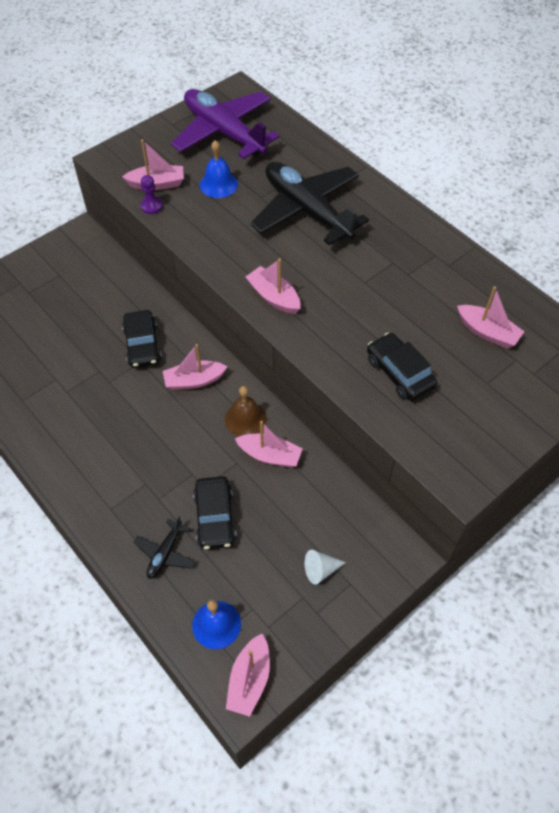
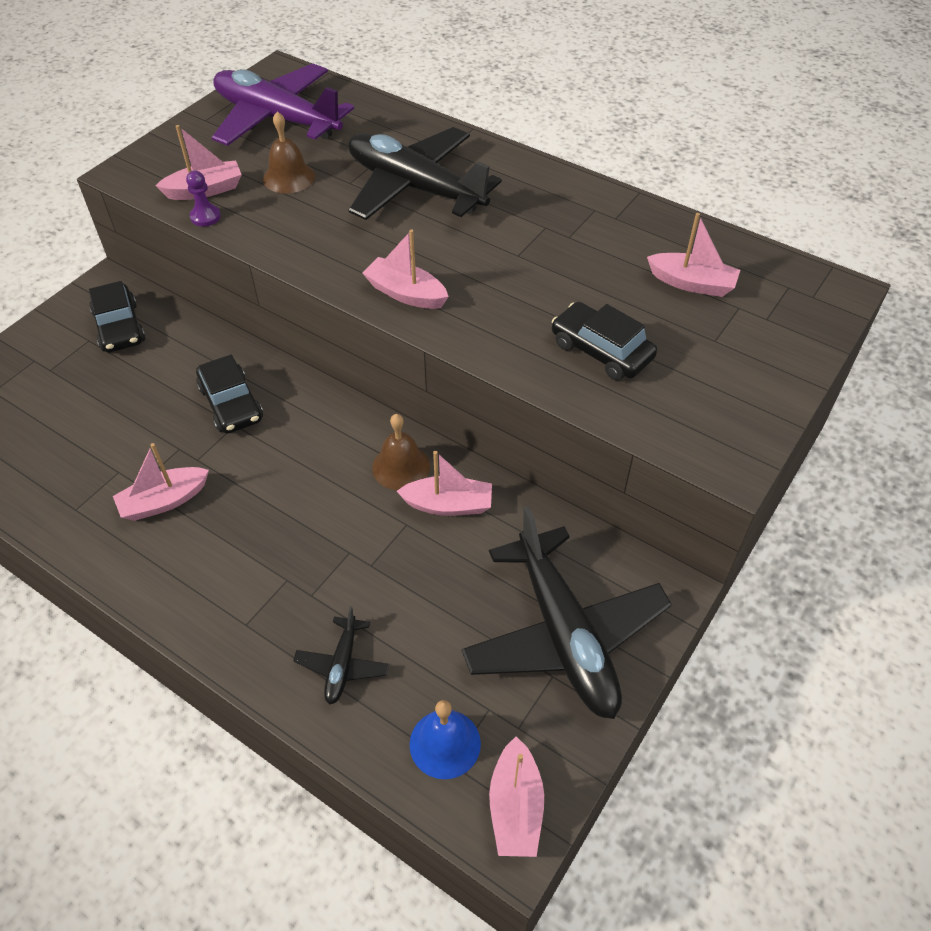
camera: 15 degrees left, 5 degrees down
pink boat [163,344,228,390] -> pink boat moved to [113,443,209,521]
black car [193,476,237,550] -> black car moved to [89,281,145,352]
blue bell [200,140,238,198] -> brown bell [263,111,315,193]
white cone [305,550,346,584] -> black plane [462,506,672,719]

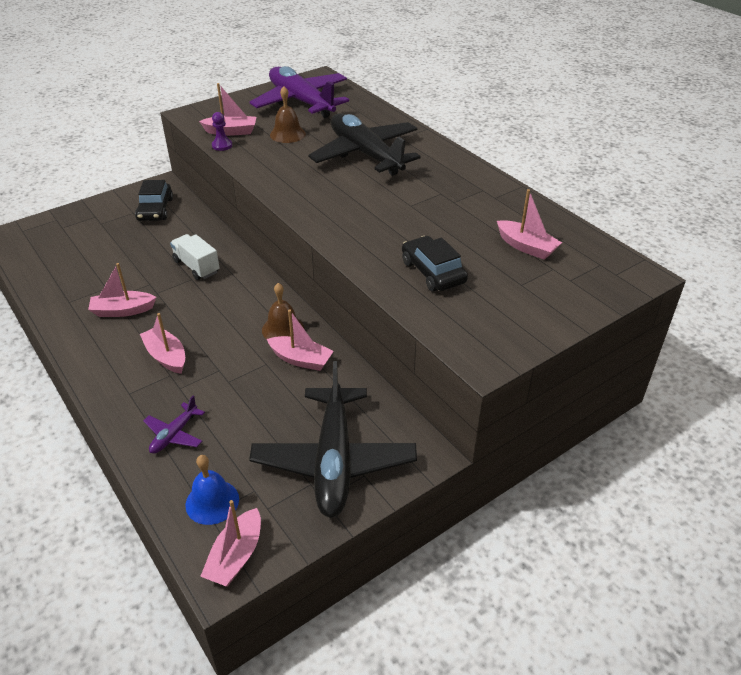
camera: 20 degrees right, 10 degrees down
black car [196,355,263,434] -> white truck [170,234,220,280]
black plane [293,606,389,704] -> purple plane [143,396,205,454]
pink boat [363,229,449,309] -> pink boat moved to [140,313,185,374]

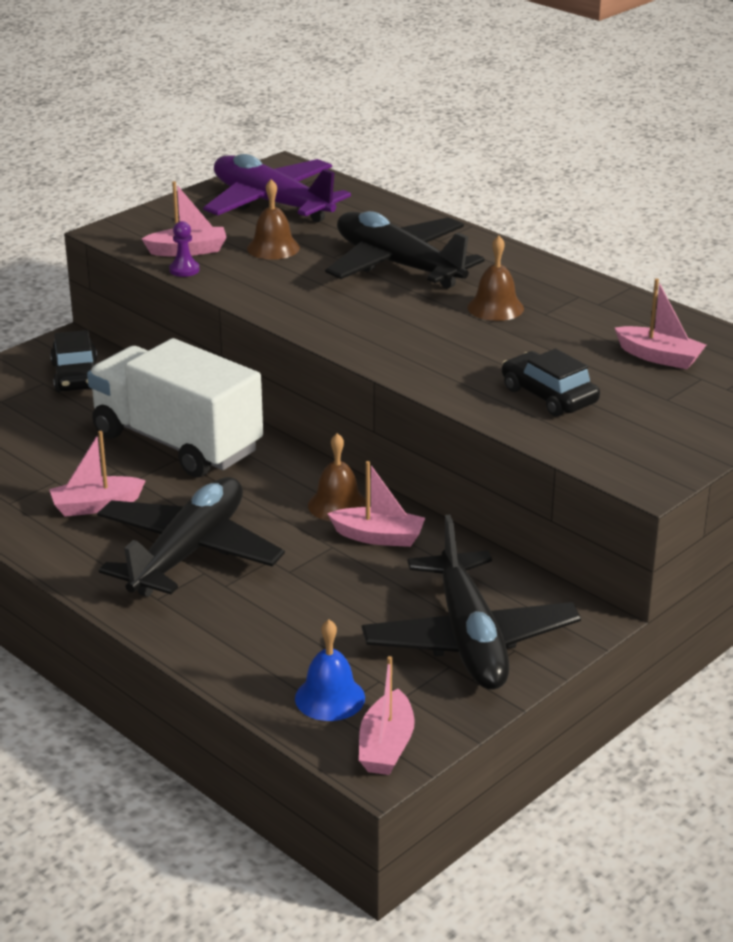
camera: 10 degrees left, 10 degrees down
pink boat [140,313,185,374] -> black plane [97,477,285,597]
purple plane [143,396,205,454] -> none
white truck [170,234,220,280] -> white truck [87,338,263,478], size x2.15
none -> brown bell [467,236,524,321]

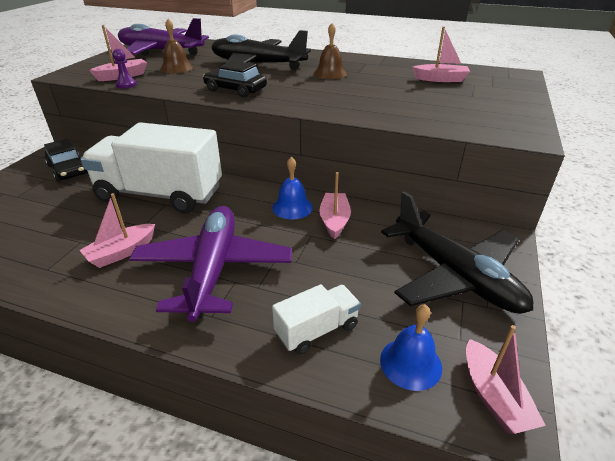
camera: 25 degrees left, 5 degrees up
black plane [97,477,285,597] -> purple plane [129,206,292,322]
brown bell [308,433,366,522] -> blue bell [272,157,313,219]
pink boat [327,461,425,547] -> pink boat turned 75 degrees counterclockwise [319,172,351,239]
black car [502,349,600,416] -> black car moved to [203,61,267,98]
none -> white truck [272,284,361,355]

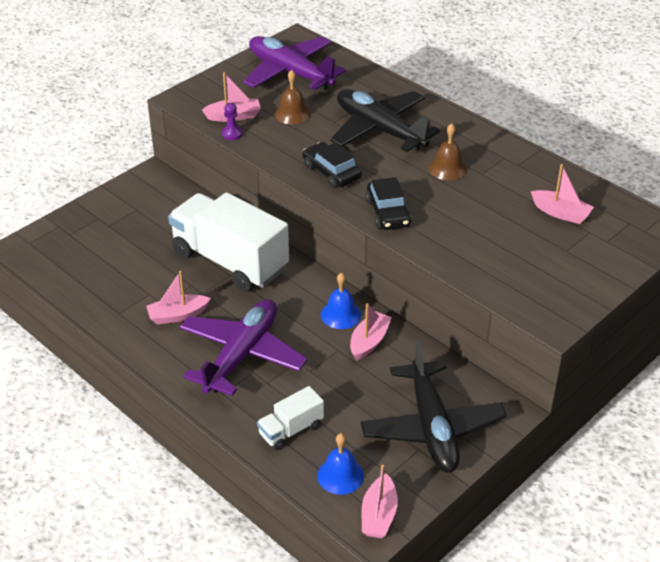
camera: 25 degrees right, 5 degrees up
black car [44,139,88,182] -> black car moved to [366,177,411,230]
white truck [272,284,361,355] -> white truck turned 150 degrees clockwise [257,386,324,450]

